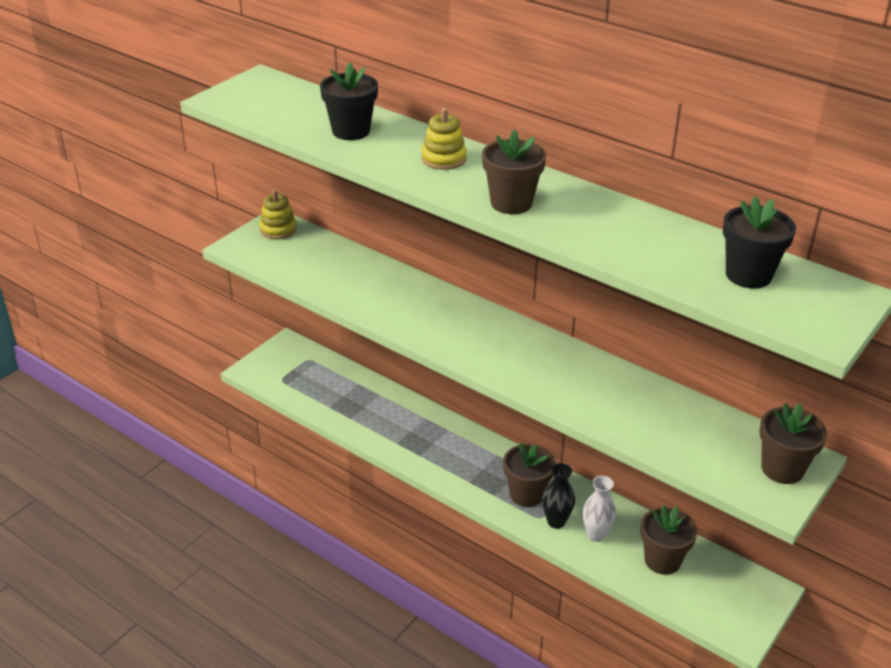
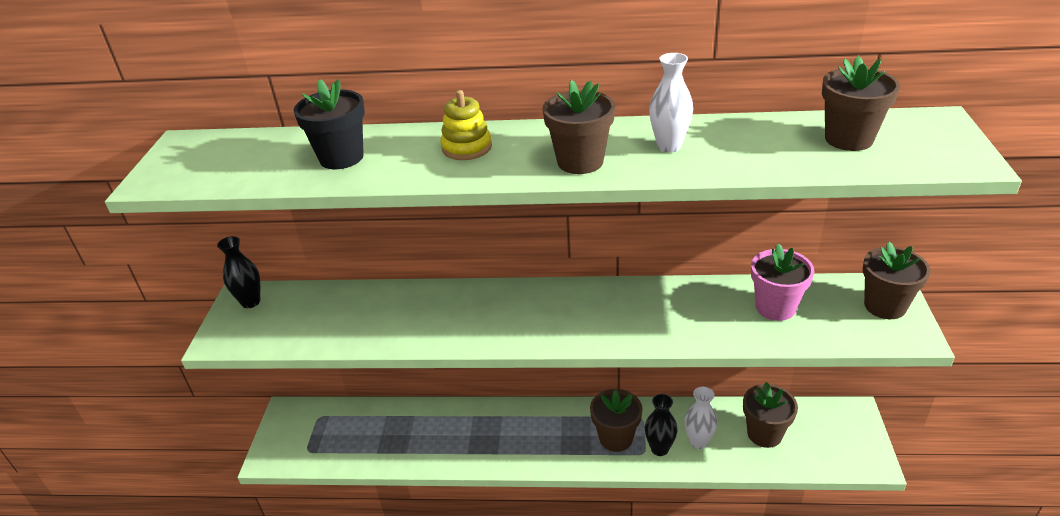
camera: 30 degrees left, 0 degrees up
yellow stacking toy [259,190,297,239] -> black vase [217,236,260,308]
black flower pot [723,197,796,289] -> brown flower pot [822,56,900,151]
none -> white vase [649,53,693,153]
none -> pink flower pot [751,243,815,321]

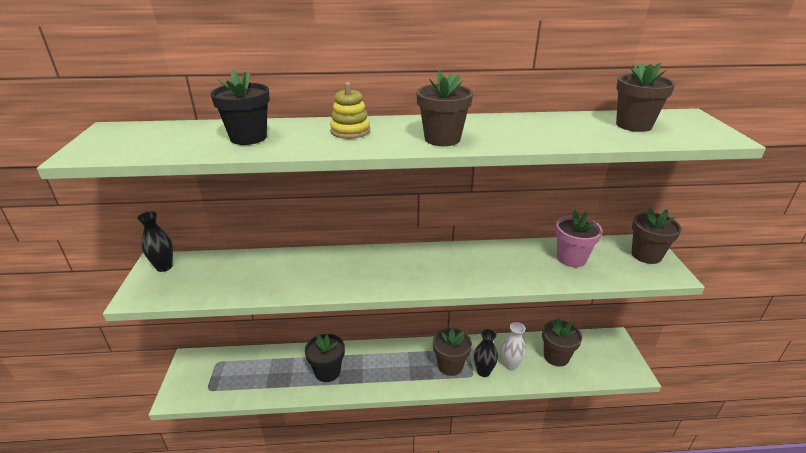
camera: 10 degrees left, 5 degrees down
white vase [649,53,693,153] -> none
none -> black flower pot [305,334,345,382]

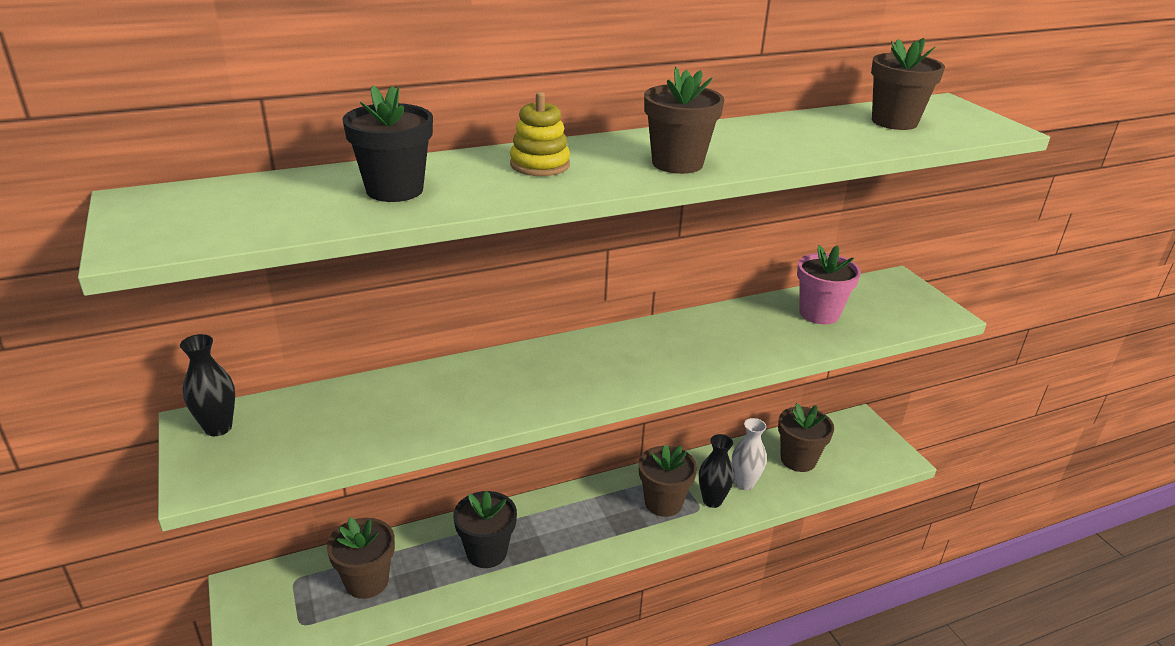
camera: 20 degrees left, 0 degrees up
brown flower pot [632,208,682,264] -> brown flower pot moved to [327,517,395,599]

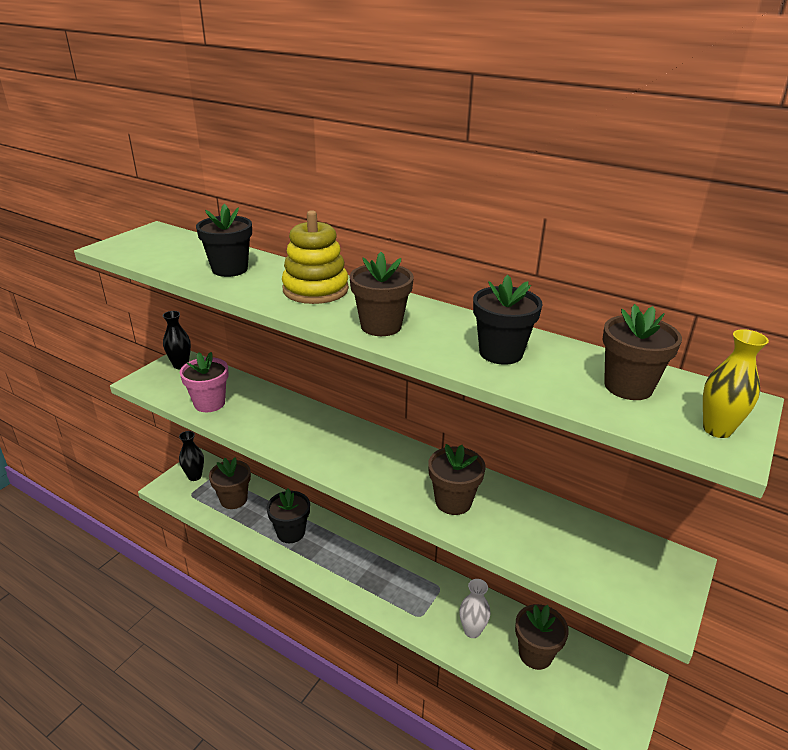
camera: 55 degrees right, 0 degrees up
yellow stacking toy [510,92,570,176] -> yellow stacking toy [282,210,349,304], size x1.54
brown flower pot [639,444,697,517] -> brown flower pot moved to [428,444,486,515]
black vase [699,434,735,508] -> black vase moved to [179,431,204,481]
pink flower pot [797,245,861,324] -> pink flower pot moved to [180,352,228,412]
none -> black flower pot [473,275,543,365]
none -> yellow vase [703,329,769,438]

